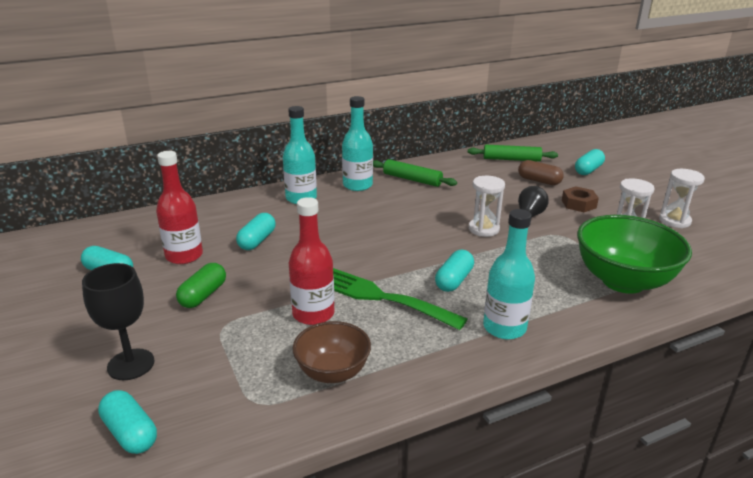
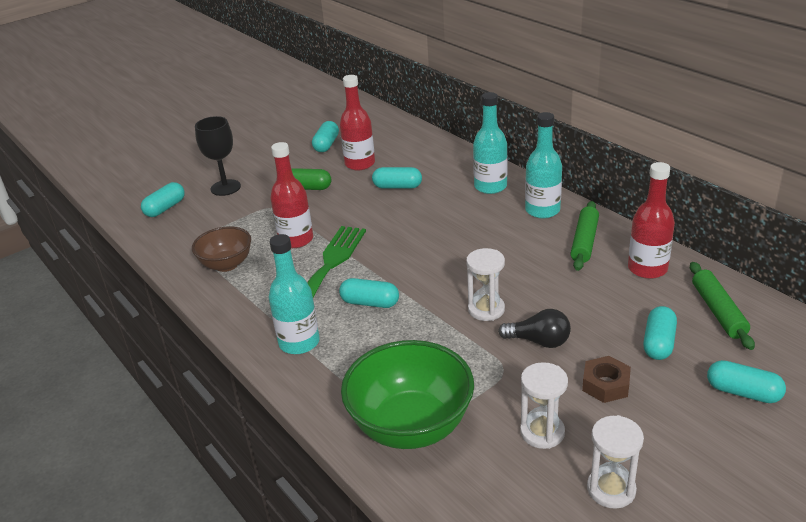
camera: 80 degrees right, 5 degrees up
brown capsule [518,160,564,185] -> turquoise capsule [643,306,677,360]
none -> red bottle [628,162,675,279]

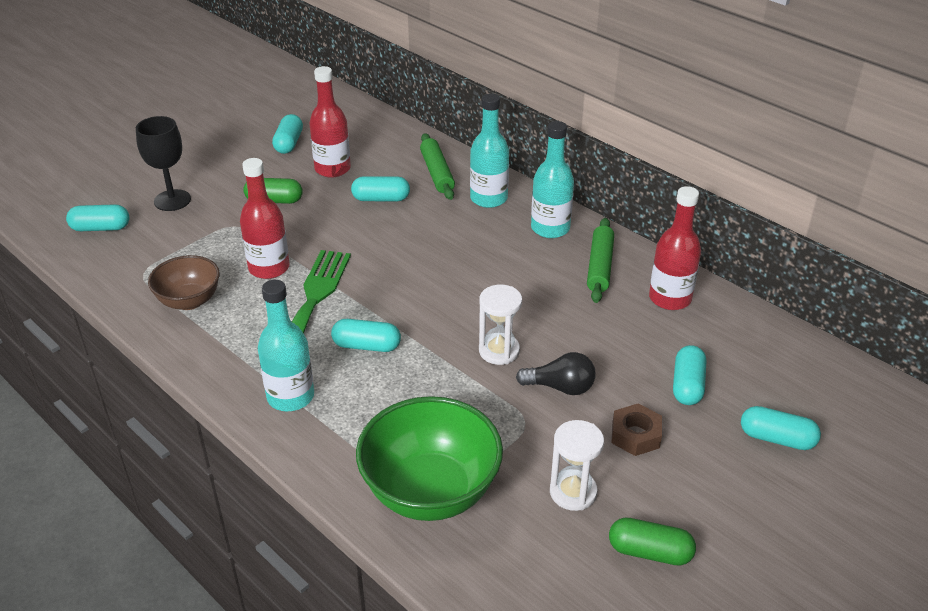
camera: 10 degrees left, 5 degrees up
turquoise capsule [141,182,185,217] -> turquoise capsule turned 60 degrees clockwise [66,204,129,231]
white hourglass [587,415,644,509] -> green capsule [609,518,696,566]
green rolling pin [690,262,755,350] -> green rolling pin moved to [420,133,455,200]

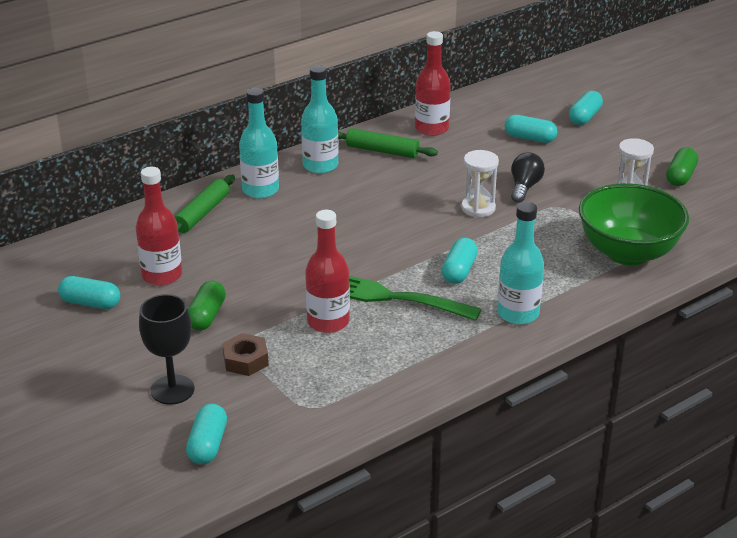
camera: 80 degrees left, 5 degrees down
brown bowl [148,255,220,310] -> none
turquoise capsule [351,176,410,201] -> none
green rolling pin [420,133,455,200] -> green rolling pin turned 60 degrees counterclockwise [174,175,235,233]
brown nut [611,404,662,456] -> brown nut moved to [222,333,269,376]

